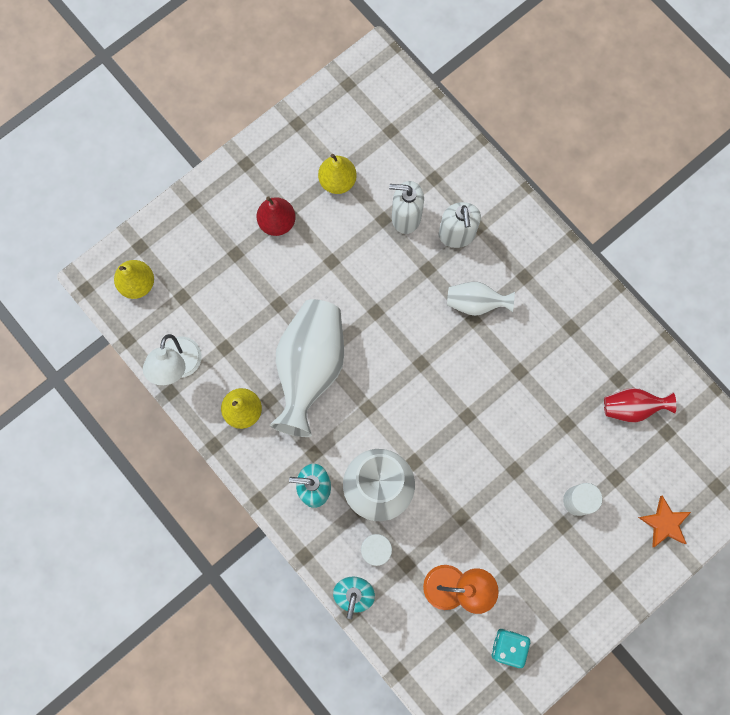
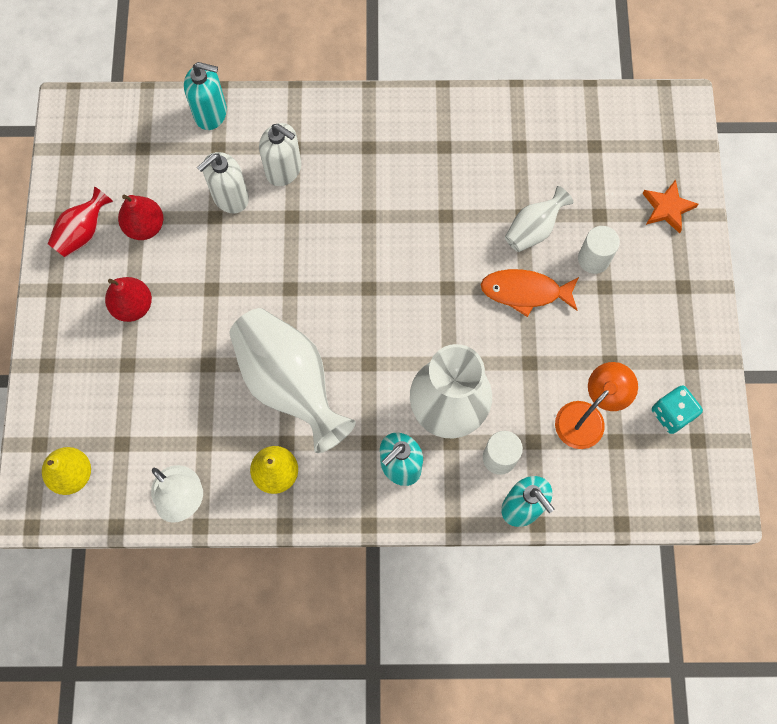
camera: 50 degrees left, 5 degrees down
yellow pear [318,154,357,194] -> red pear [118,195,163,240]
white vase [447,282,515,316] -> white vase moved to [505,186,574,252]
red vase [604,388,676,423] -> red vase moved to [48,186,113,257]
none -> turquoise soap dispenser [184,62,227,130]
none -> orange fish [481,269,579,317]

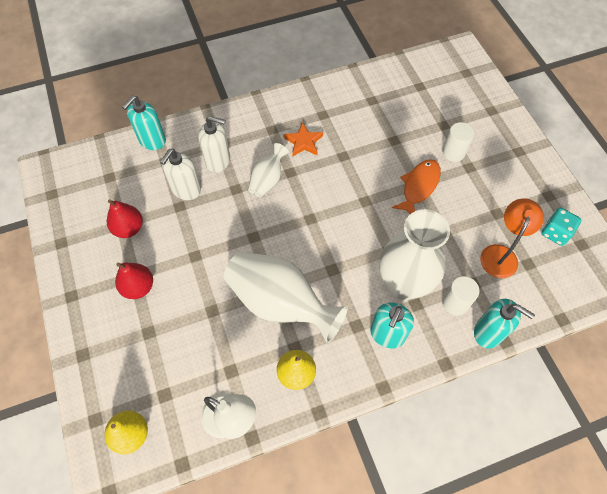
camera: 20 degrees left, 10 degrees down
red vase [48,186,113,257] -> none
turquoise soap dispenser [184,62,227,130] -> turquoise soap dispenser turned 135 degrees clockwise [122,96,166,150]
orange fish [481,269,579,317] -> orange fish turned 135 degrees clockwise [392,159,441,214]
white vase [505,186,574,252] -> white vase moved to [248,143,289,197]
orange star [642,179,699,234] -> orange star moved to [283,122,323,157]

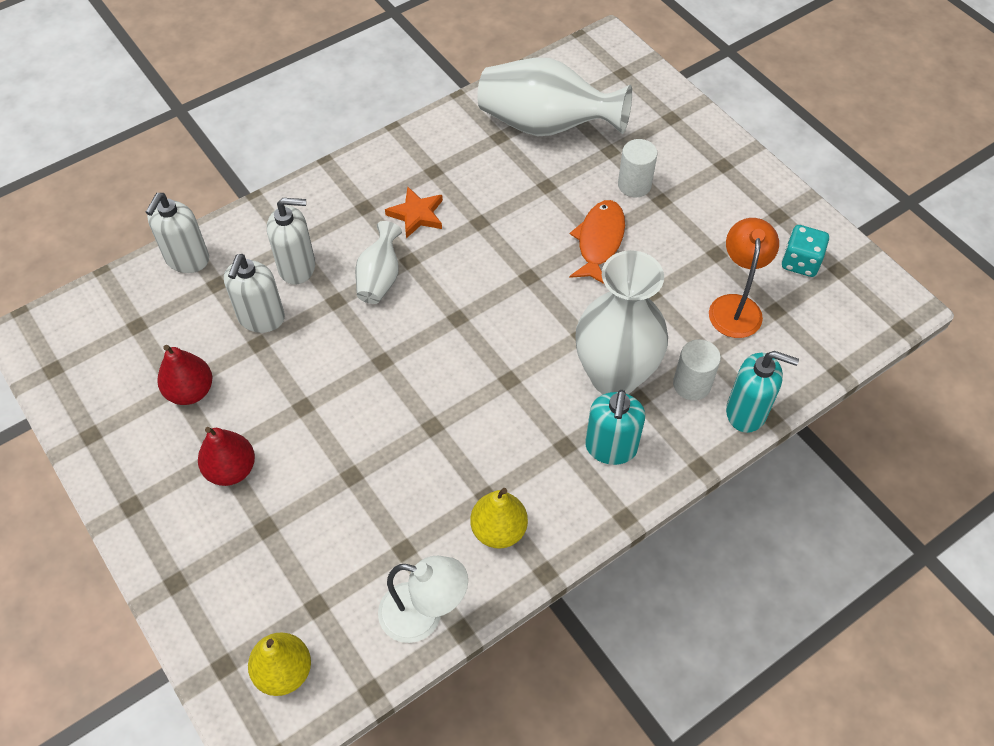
camera: 15 degrees left, 5 degrees down
turquoise soap dispenser [122,96,166,150] -> white soap dispenser [146,193,209,273]
white vase [224,252,348,343] -> white vase moved to [477,58,632,136]

